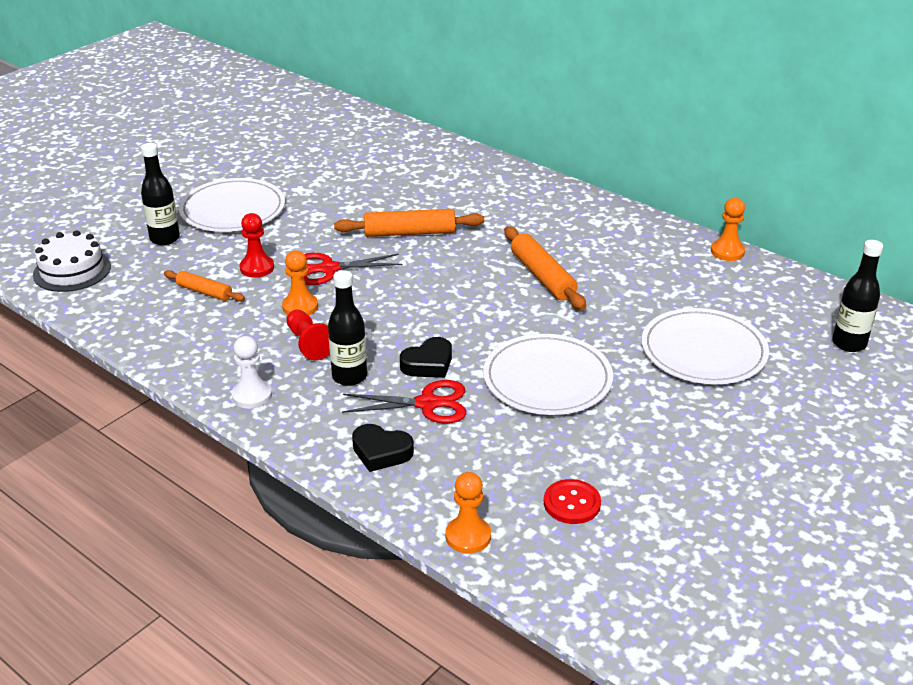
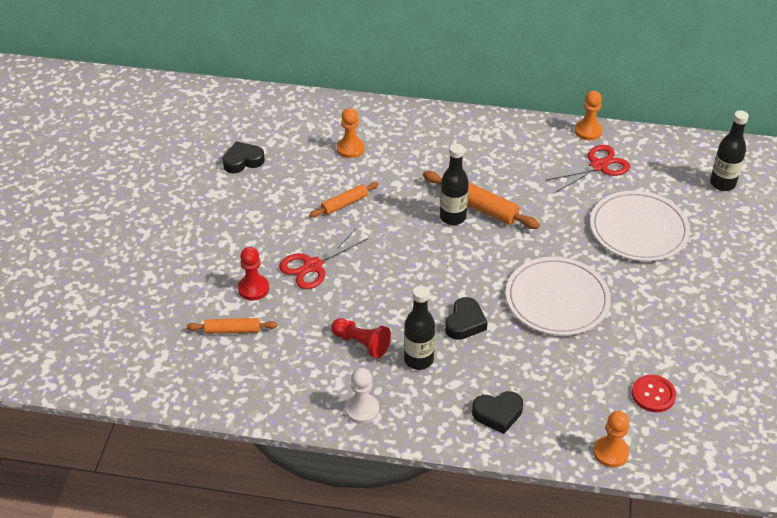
camera: 30 degrees left, 10 degrees up
white cake [33,230,111,292] -> none
black bottle [141,143,180,245] -> black bottle moved to [440,144,469,225]
white plate [179,178,285,232] -> none
orange pawn [282,250,318,315] -> orange pawn moved to [337,108,365,158]
orange rolling pin [334,209,484,237] -> orange rolling pin [309,182,379,218], size x0.61
red scissors [342,380,466,424] -> red scissors moved to [545,145,630,192]
none -> black heart [223,141,265,173]

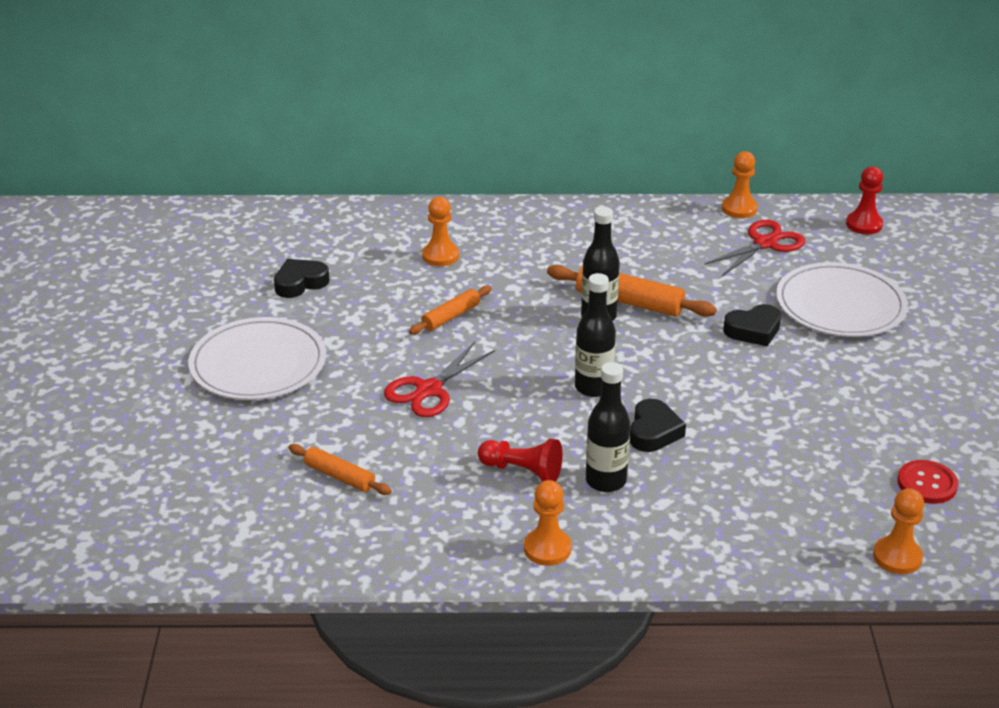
camera: 10 degrees left, 10 degrees down
orange rolling pin [187,318,277,334] -> orange rolling pin turned 45 degrees clockwise [289,444,392,495]
red pawn [238,247,269,301] -> red pawn moved to [846,166,883,234]
white pawn [345,368,379,424] -> orange pawn [524,480,572,566]
black heart [472,391,523,434] -> black heart moved to [723,304,781,346]
white plate [506,257,611,336] -> white plate moved to [188,317,326,400]
black bottle [710,110,749,191] -> black bottle moved to [575,273,616,397]

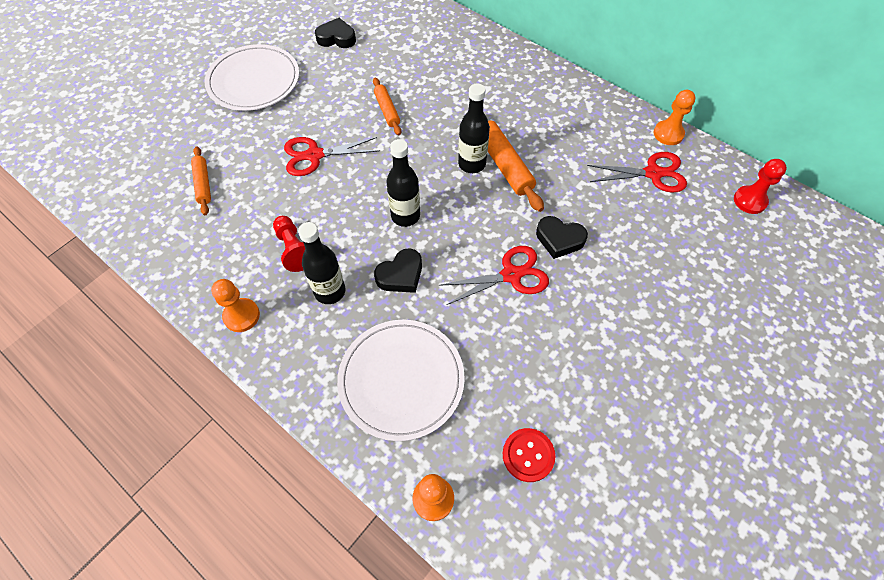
camera: 40 degrees right, 25 degrees up
orange rolling pin [409,286,492,335] -> orange rolling pin turned 75 degrees clockwise [373,78,401,135]
orange pawn [422,197,459,266] -> none
white plate [776,262,908,337] -> white plate moved to [337,320,465,441]
none -> red scissors [439,246,549,305]

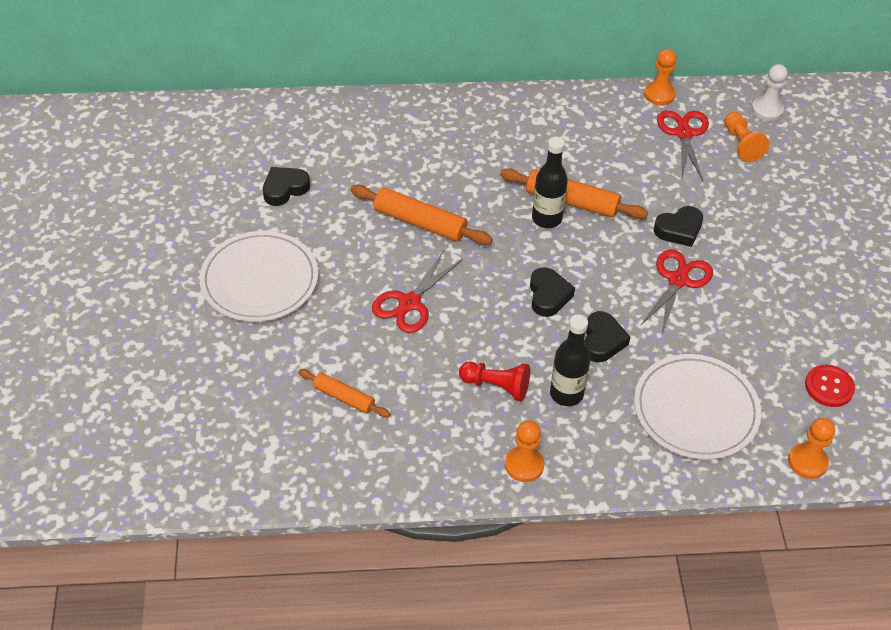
camera: 45 degrees left, 10 degrees down
orange rolling pin [373,78,401,135] -> orange rolling pin [350,185,493,245], size x1.64
black bottle [386,139,420,227] -> black heart [530,267,575,317]
red scissors [587,152,687,193] -> red scissors turned 45 degrees counterclockwise [657,110,709,181]
red pawn [734,159,787,214] -> white pawn [752,64,788,121]
none -> orange pawn [724,112,770,162]

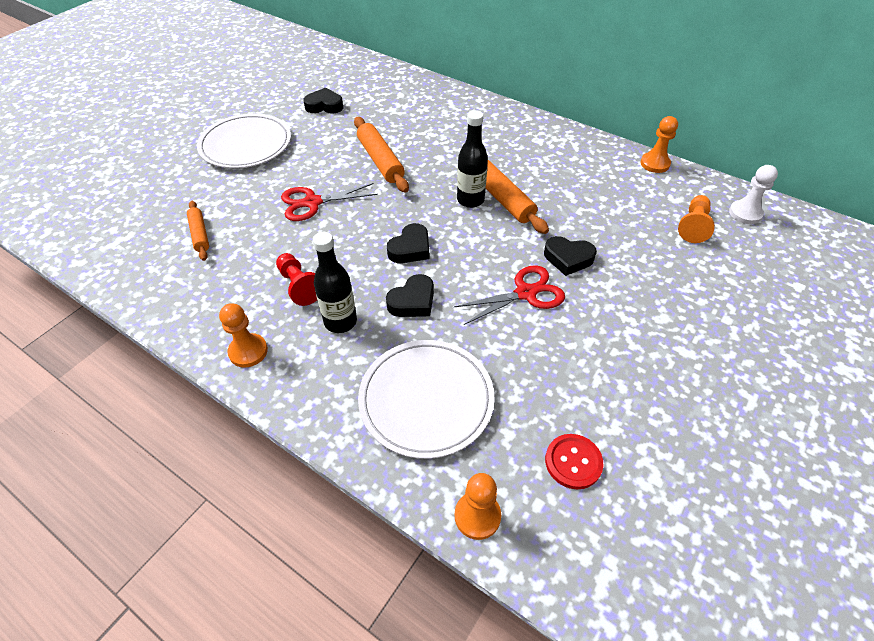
camera: 40 degrees right, 0 degrees up
red scissors [657,110,709,181] -> none

